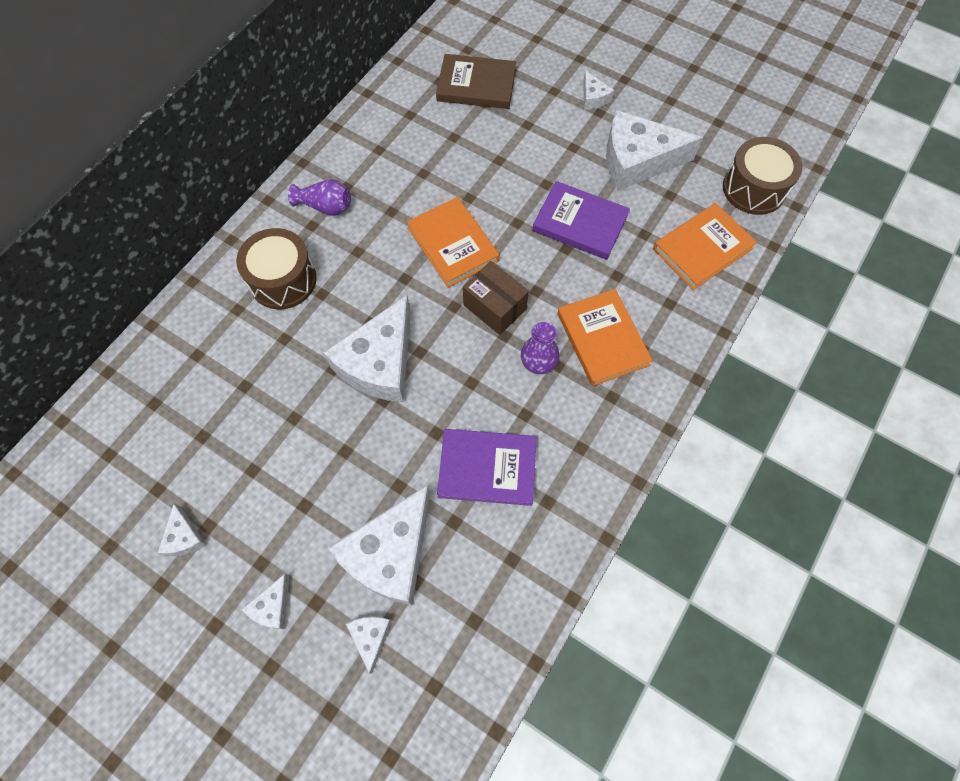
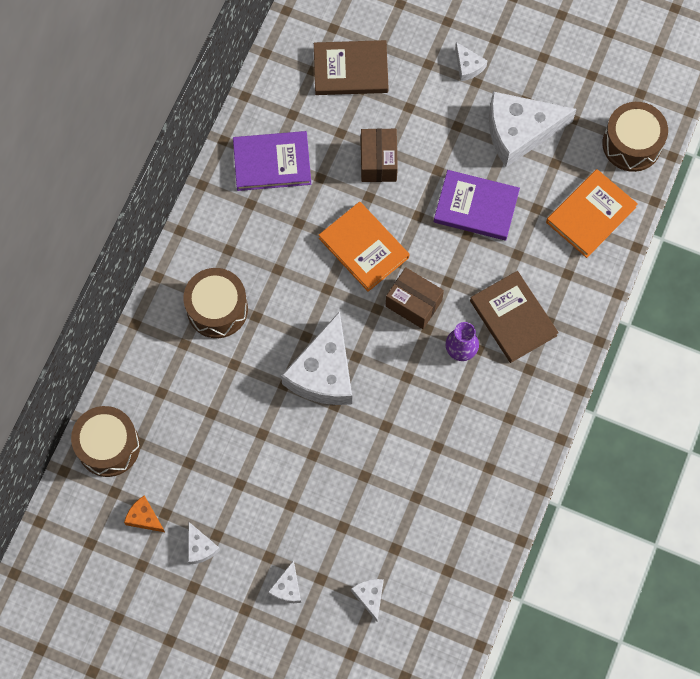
camera: 10 degrees left, 5 degrees up
purple vase [288,179,351,216] -> none
white cheese [328,485,431,605] -> none
purple book [437,429,537,506] -> purple book moved to [233,131,311,191]
orange book [557,289,653,386] -> brown book [470,271,559,363]
none -> brown drum [71,406,140,477]
none -> orange cheese [124,495,166,533]
none -> brown box [361,128,398,182]

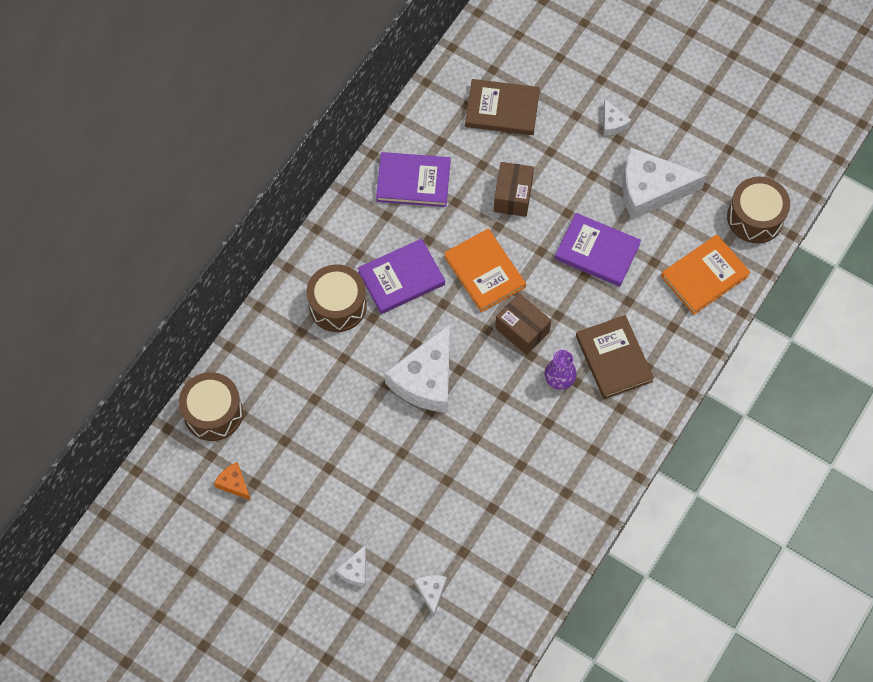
camera: 10 degrees right, 5 degrees down
white cheese [188,521,220,565] -> none
none -> purple book [358,238,445,314]

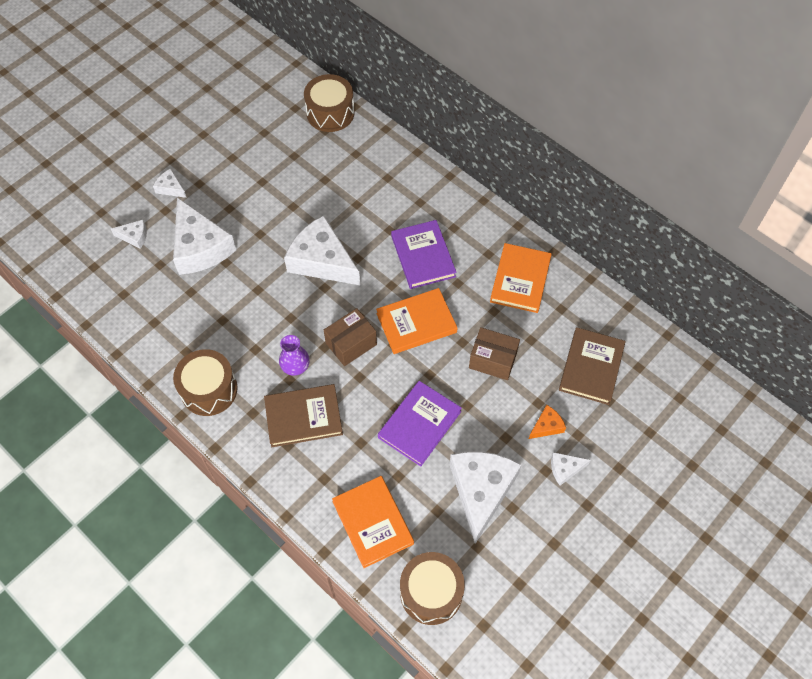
camera: 100 degrees right, 5 degrees down
orange cheese [214,462,251,500] -> orange cheese moved to [529,405,566,439]
brown drum [307,265,367,332] -> brown drum moved to [173,349,238,416]
purple book [376,152,451,207] -> orange book [490,243,552,313]
none -> white cheese [173,198,236,275]

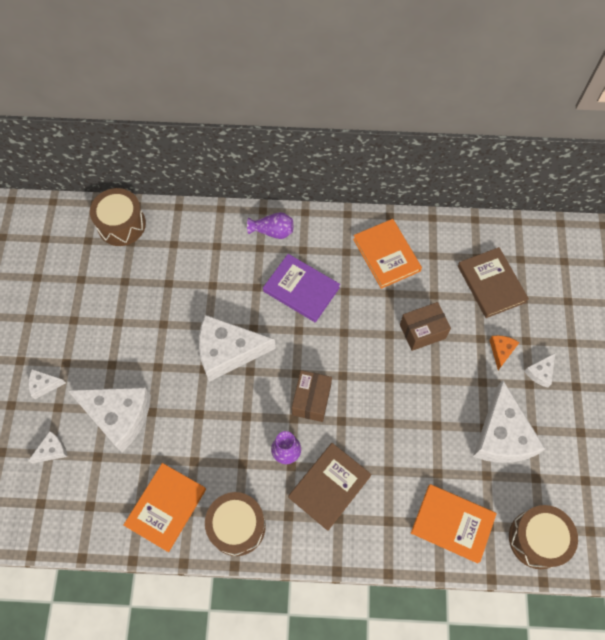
camera: 40 degrees left, 5 degrees up
orange book [376,288,458,354] -> orange book moved to [124,463,206,552]
purple book [378,381,462,467] -> none
white cheese [450,451,522,544] -> white cheese turned 150 degrees counterclockwise [473,380,545,463]
none -> purple vase [247,212,293,239]

